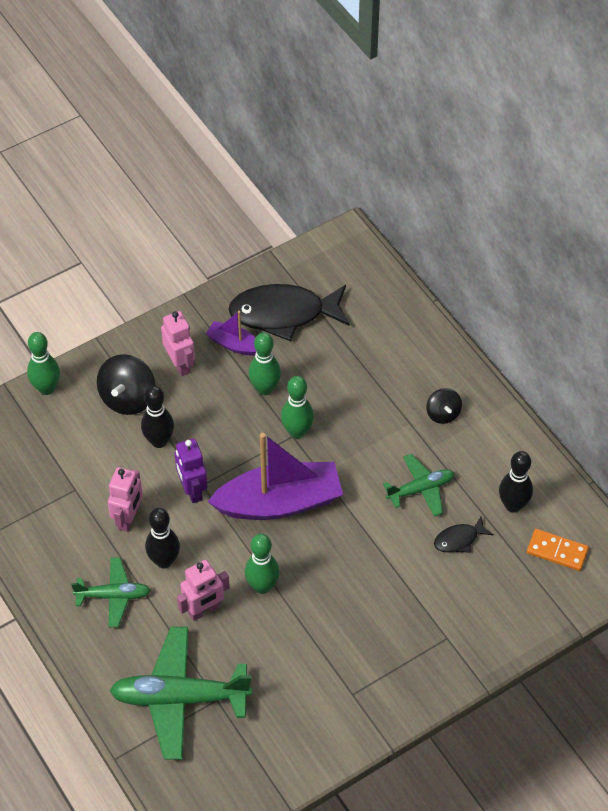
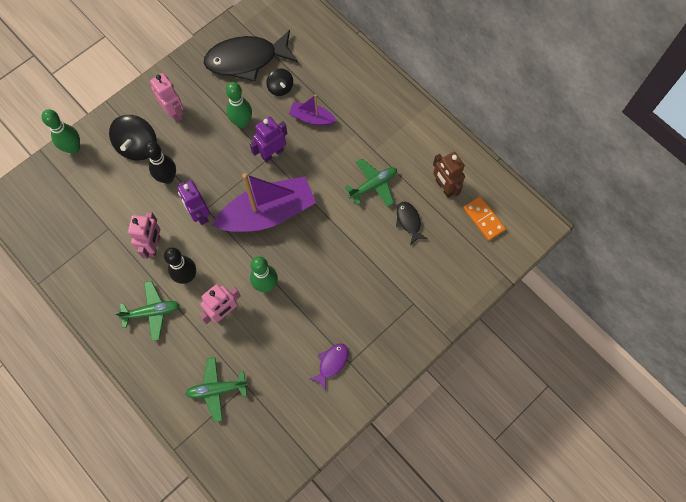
camera: 10 degrees left, 15 degrees up
green plane [109,627,252,760] -> green plane [185,357,248,422], size x0.56
purple boat [206,311,256,356] -> purple boat moved to [289,94,337,126]
green bowling pin [281,376,314,438] -> purple robot [250,116,287,162]
black spinning top [426,388,462,424] -> black spinning top moved to [266,68,293,96]
black fish [434,516,493,553] -> black fish turned 105 degrees clockwise [396,202,428,245]
black bowling pin [499,451,533,513] -> brown robot [433,152,465,198]
orange domino [527,529,589,571] -> orange domino turned 45 degrees clockwise [463,196,506,241]
none -> purple fish [310,343,349,391]

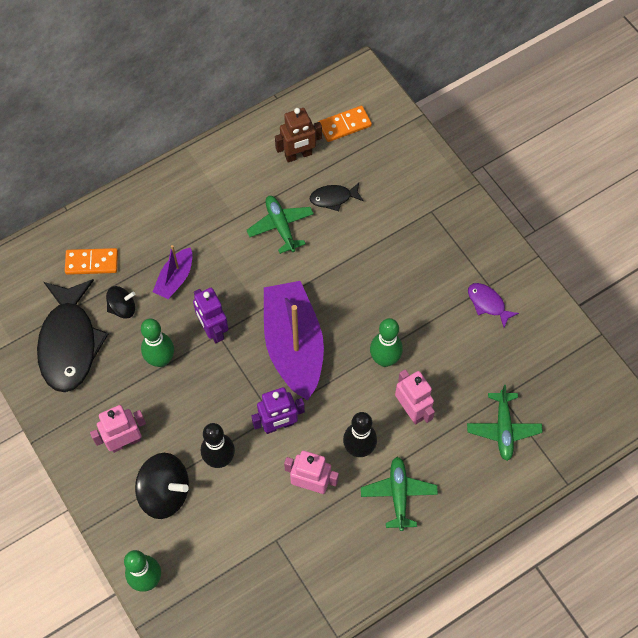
camera: 80 degrees left, 5 degrees down
none -> orange domino [65,248,118,275]

